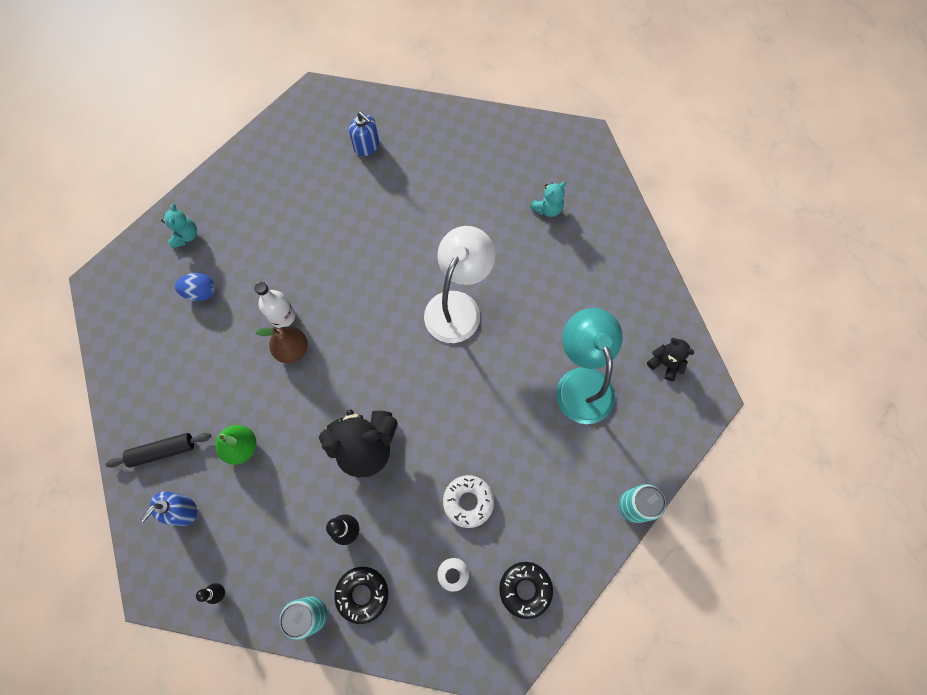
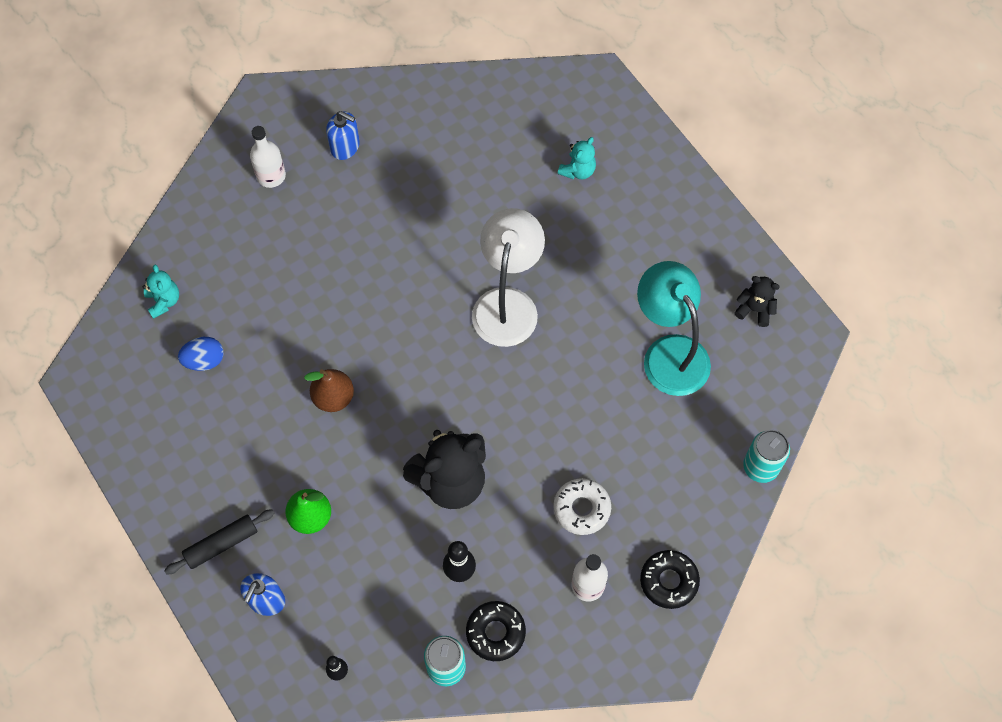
camera: 15 degrees left, 5 degrees down
white bottle [254,282,295,328] -> white bottle moved to [250,126,286,188]

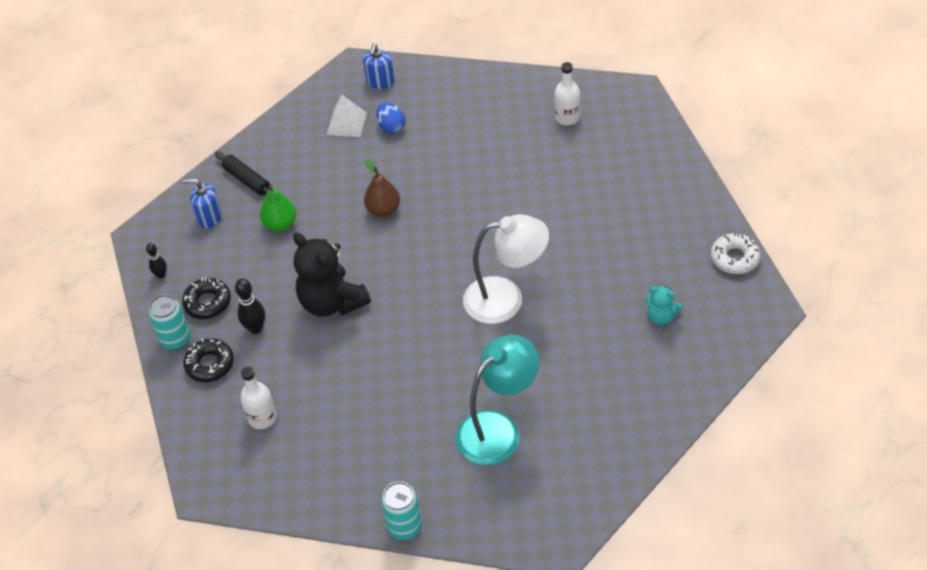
camera: 80 degrees right, 15 degrees down
turquoise teddy bear [143,264,179,319] -> none
blue soap dispenser [326,111,360,160] -> blue soap dispenser moved to [363,43,395,89]
white donut [553,478,611,535] -> white donut moved to [711,233,760,274]
black donut [640,550,700,609] -> black donut moved to [182,277,231,319]
black teddy bear [734,276,780,327] -> none
none -> white pyramid [327,94,367,137]

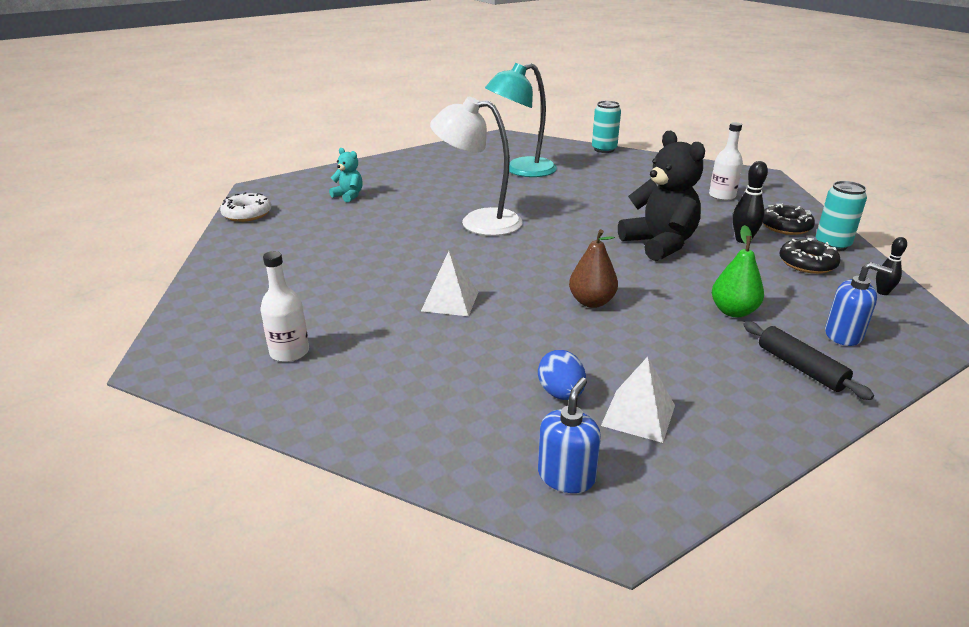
camera: 170 degrees left, 20 degrees down
none -> white pyramid [421,251,478,316]

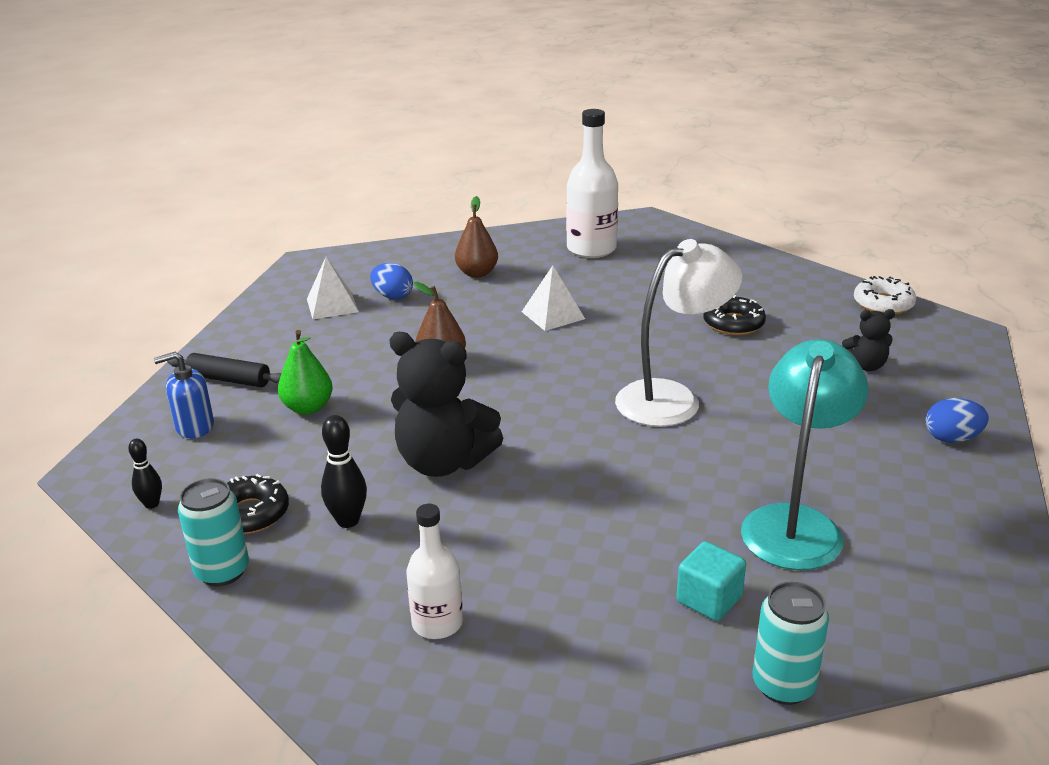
camera: 140 degrees right, 0 degrees up
white bottle [260,251,309,362] -> white bottle [566,109,618,258], size x1.65
turquoise teddy bear [329,148,363,203] -> black teddy bear [842,309,895,371]
blue soap dispenser [538,378,601,493] -> none
black donut [763,204,815,235] -> black donut moved to [703,295,766,335]
none -> brown pear [455,196,498,278]
none -> turquoise cube [676,541,746,621]
none -> blue egg [926,398,989,443]

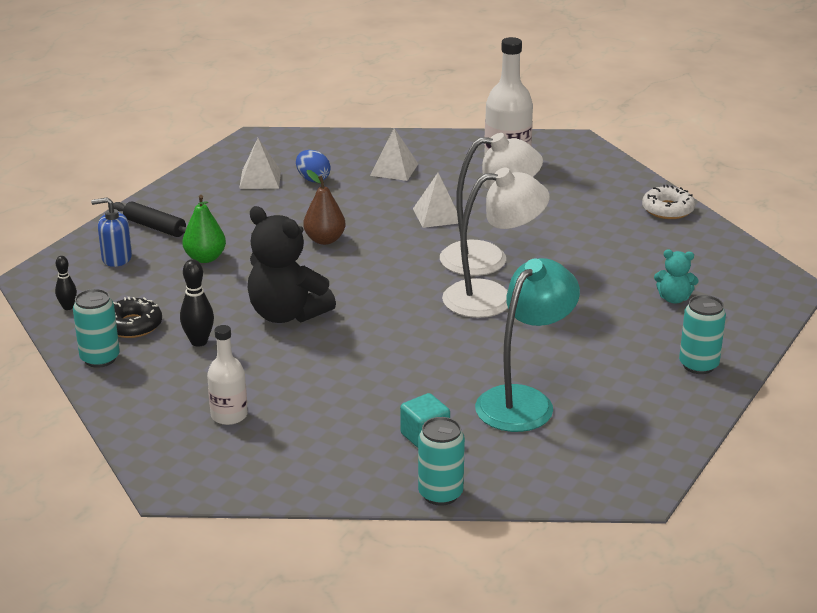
camera: 15 degrees right, 0 degrees up
brown pear [455,196,498,278] -> white pyramid [370,128,418,181]
black donut [703,295,766,335] -> none
black teddy bear [842,309,895,371] -> turquoise teddy bear [654,250,698,304]
white donut [854,276,916,315] -> white donut moved to [642,185,695,219]
blue egg [926,398,989,443] -> turquoise can [679,295,726,374]
none -> white lamp [440,133,543,276]

